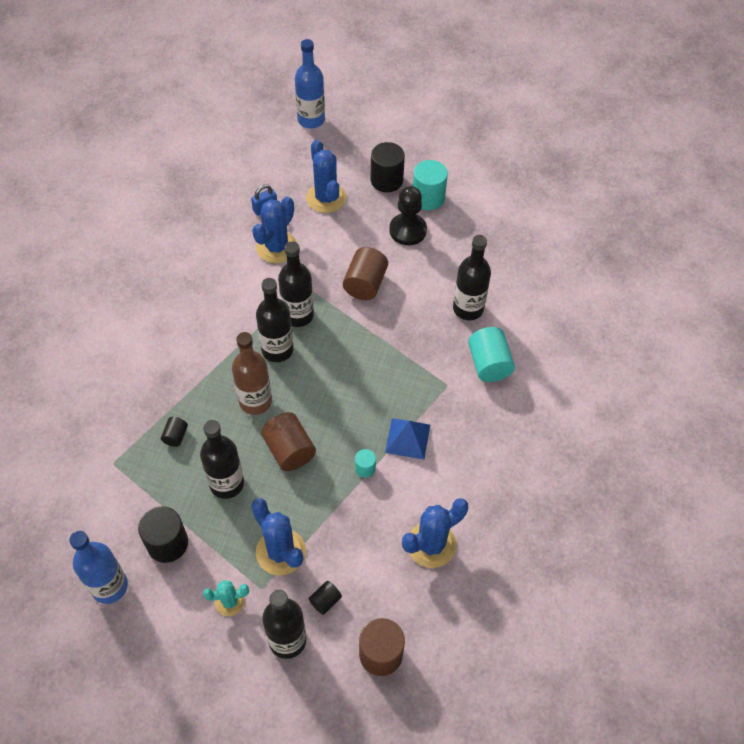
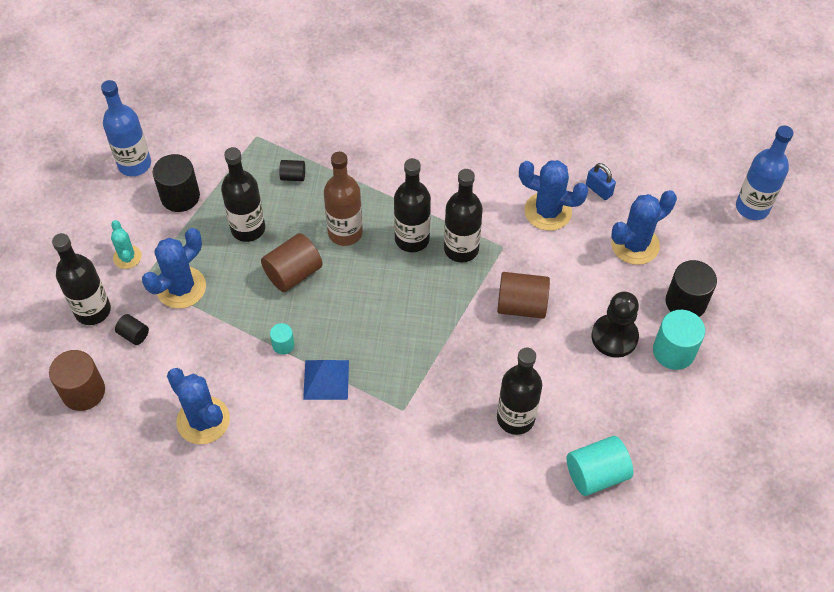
camera: 80 degrees right, 0 degrees up
turquoise cylinder [468,327,515,382] -> turquoise cylinder moved to [567,436,633,496]

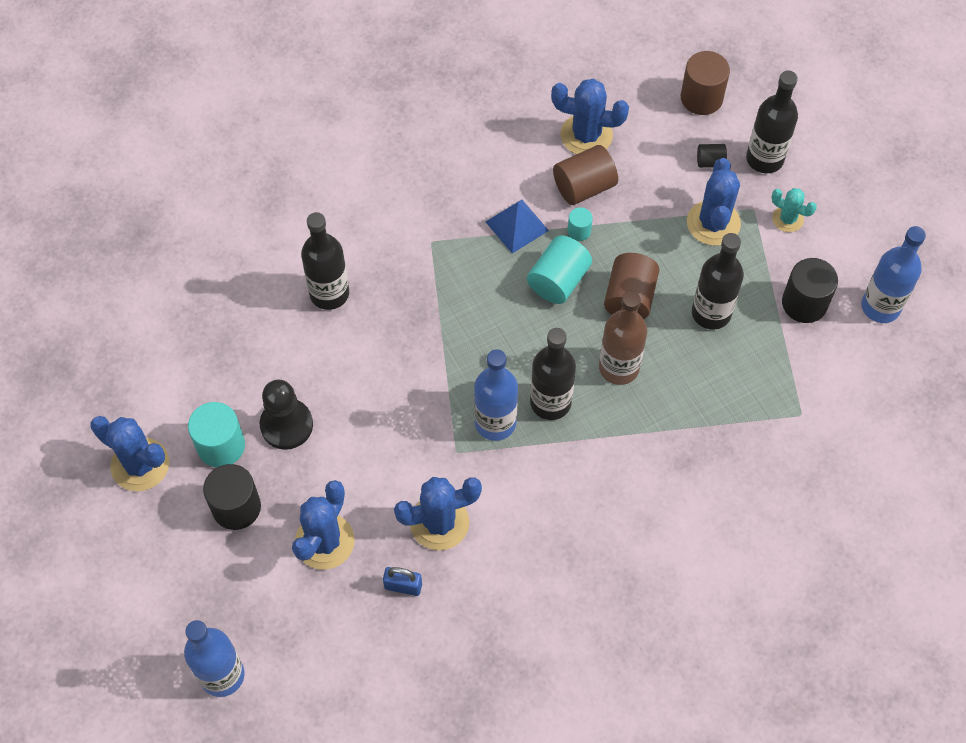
camera: 145 degrees right, 5 degrees up
black cylinder [279,160,305,181] -> none
black bottle [444,169,483,263] -> blue bottle [474,349,518,441]
brown cylinder [497,272,550,319] -> brown cylinder moved to [553,145,618,205]
turquoise cylinder [567,436,633,496] -> turquoise cylinder moved to [527,235,592,304]
none -> blue cactus [90,416,169,491]

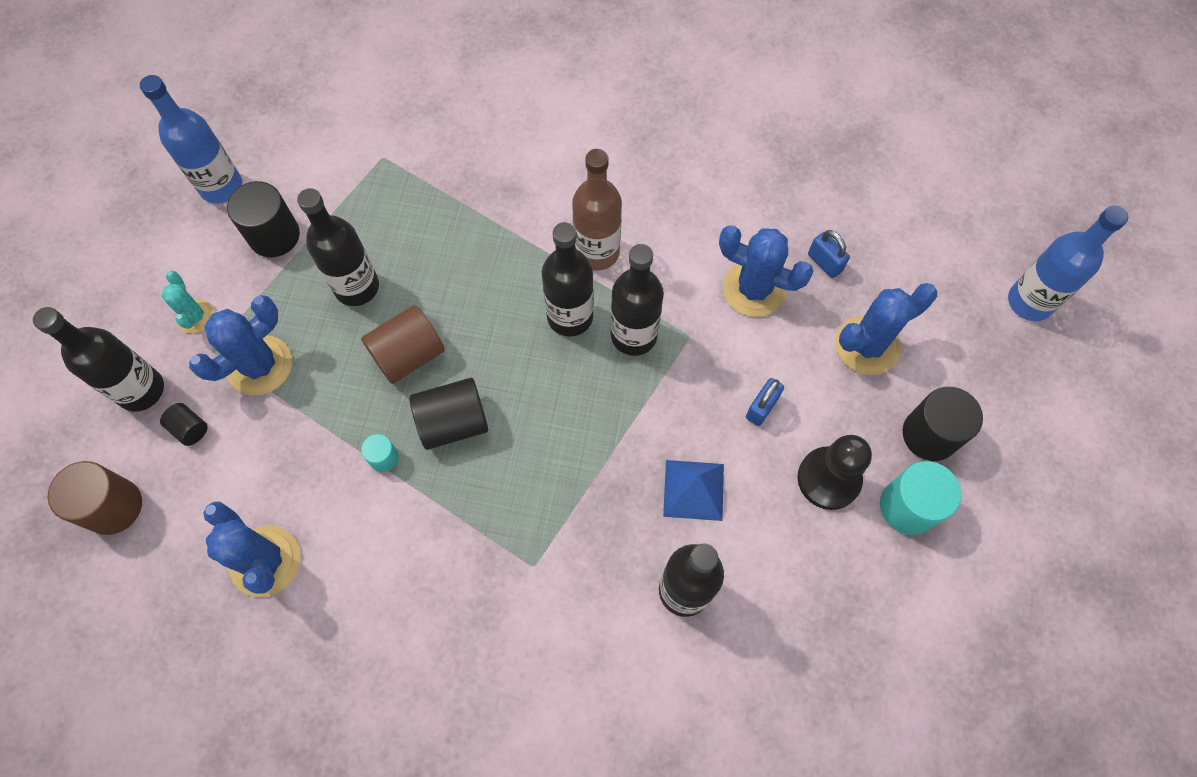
camera: 140 degrees left, 5 degrees up
blue cactus [90,416,169,491] -> none
blue bottle [474,349,518,441] -> black bottle [611,244,664,356]
blue pyramid [486,199,549,254] -> blue pyramid moved to [663,460,724,521]
turquoise cylinder [527,235,592,304] -> black cylinder [410,378,488,450]
brown cylinder [553,145,618,205] -> none
brown bottle [599,291,647,385] -> brown bottle moved to [572,149,622,270]
none -> blue padlock [746,378,784,426]

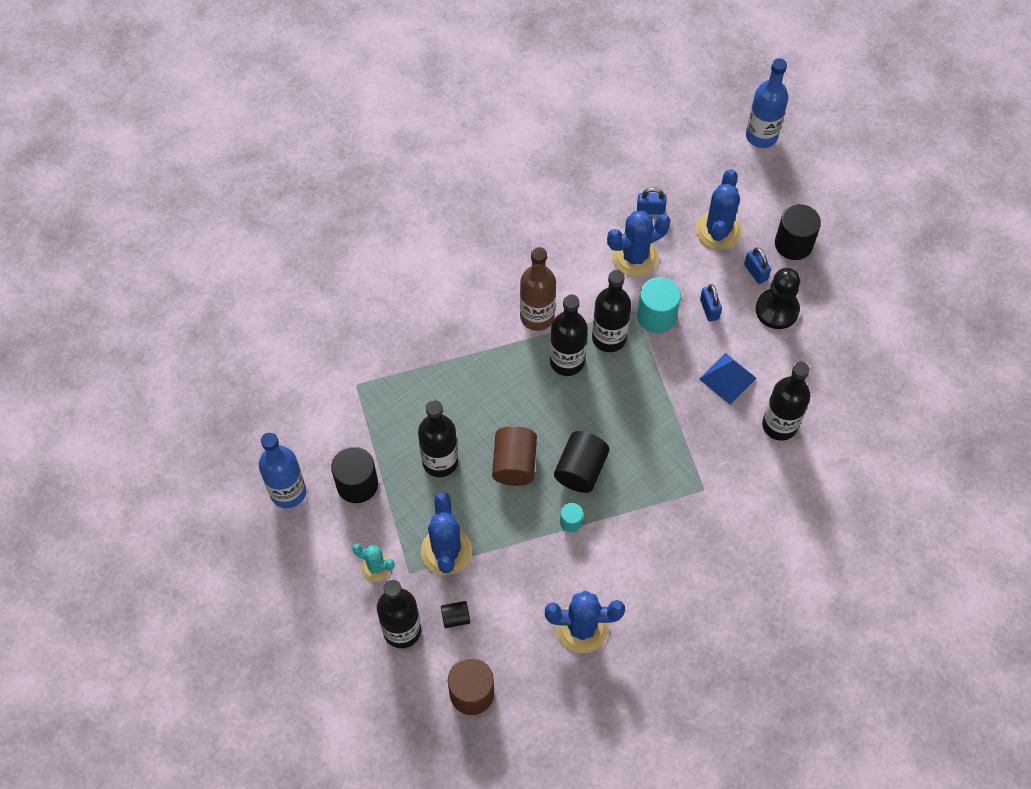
camera: 50 degrees left, 5 degrees down
turquoise cylinder [880,461,961,535] -> turquoise cylinder moved to [637,277,681,333]
none -> blue padlock [744,247,771,284]

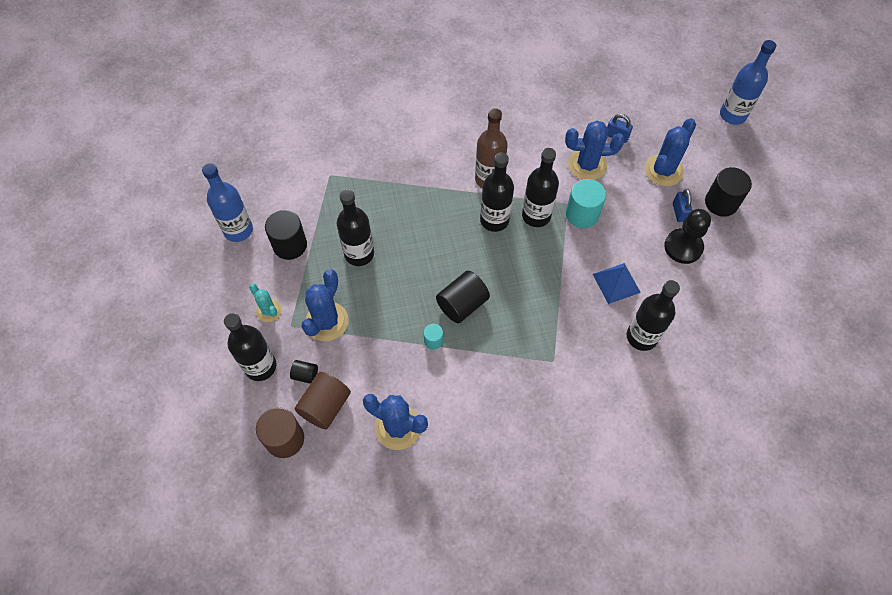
camera: 25 degrees right, 0 degrees up
brown cylinder [492,426,537,486] -> brown cylinder moved to [295,372,351,429]
blue padlock [700,284,722,322] -> none

